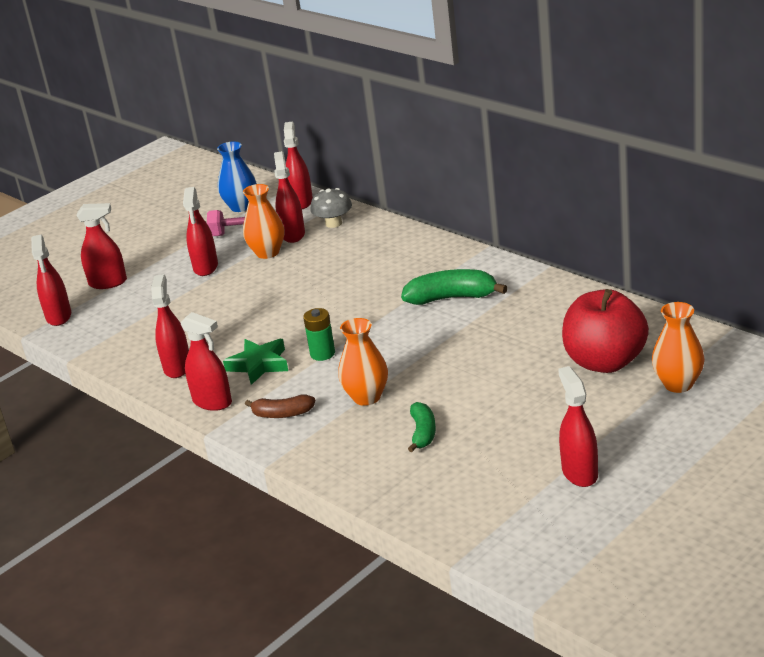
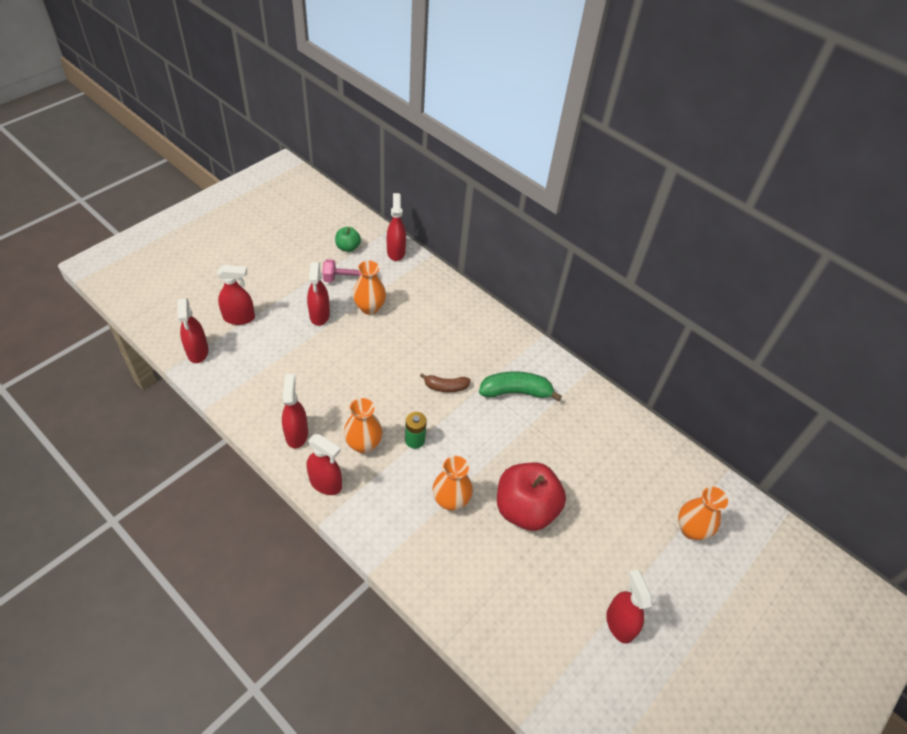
camera: 10 degrees left, 20 degrees up
blue vase [217,141,257,212] -> green apple [335,227,361,252]
green star [223,339,288,385] -> orange vase [344,398,382,453]
brown banana [245,395,316,418] -> brown banana moved to [420,373,471,392]
red spray bottle [274,151,305,243] -> none
grey mushroom [310,188,352,228] -> none
green banana [408,402,436,452] -> none
red apple [562,289,649,373] -> red apple moved to [497,463,566,531]

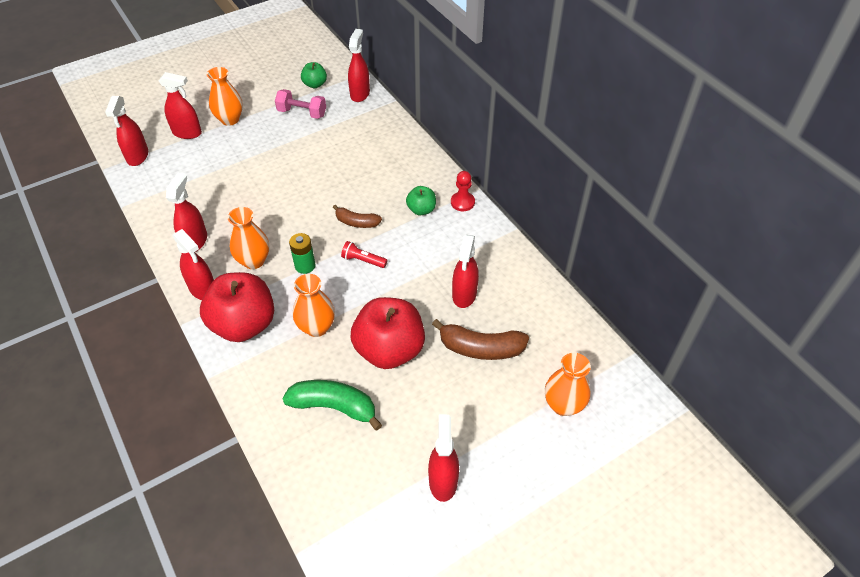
camera: 20 degrees right, 0 degrees up
red spray bottle [307,262,330,326] -> red spray bottle moved to [452,235,479,308]
orange vase [353,260,386,315] -> orange vase moved to [207,67,243,126]
green banana [479,371,562,401] -> green banana moved to [282,380,382,431]
none -> red apple [200,272,274,342]
none -> red flashlight [341,241,387,268]
none -> green apple [406,186,436,216]
none -> brown banana [432,319,529,360]
none -> red pawn [451,171,475,211]

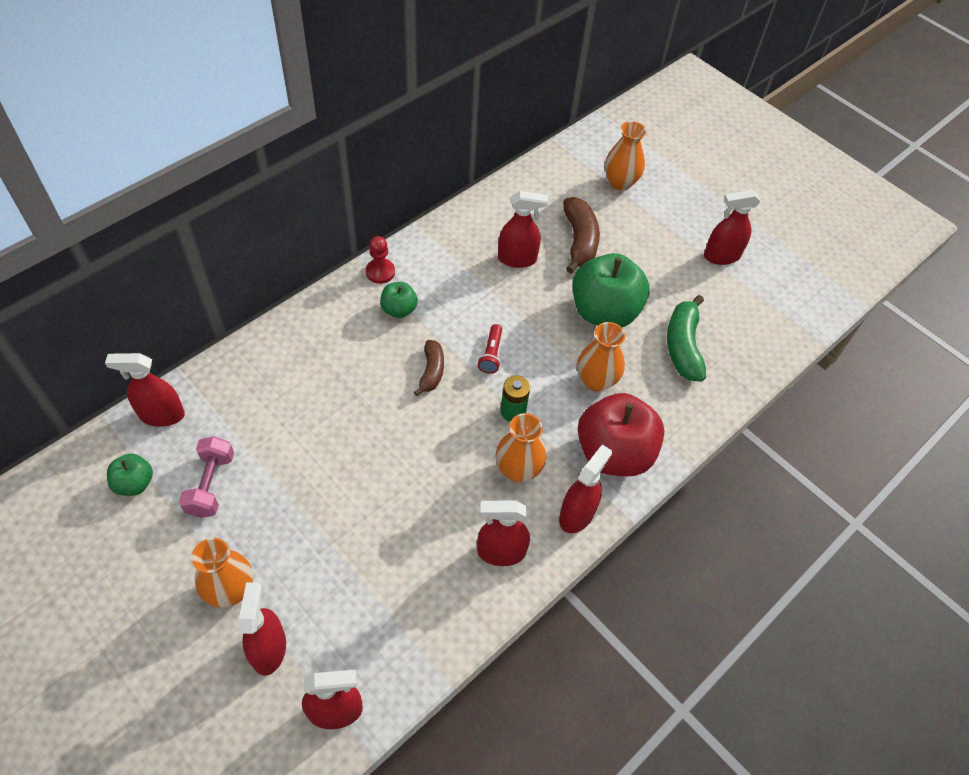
camera: 105 degrees left, 5 degrees up
red apple [351,297,425,369] -> green apple [573,253,650,327]

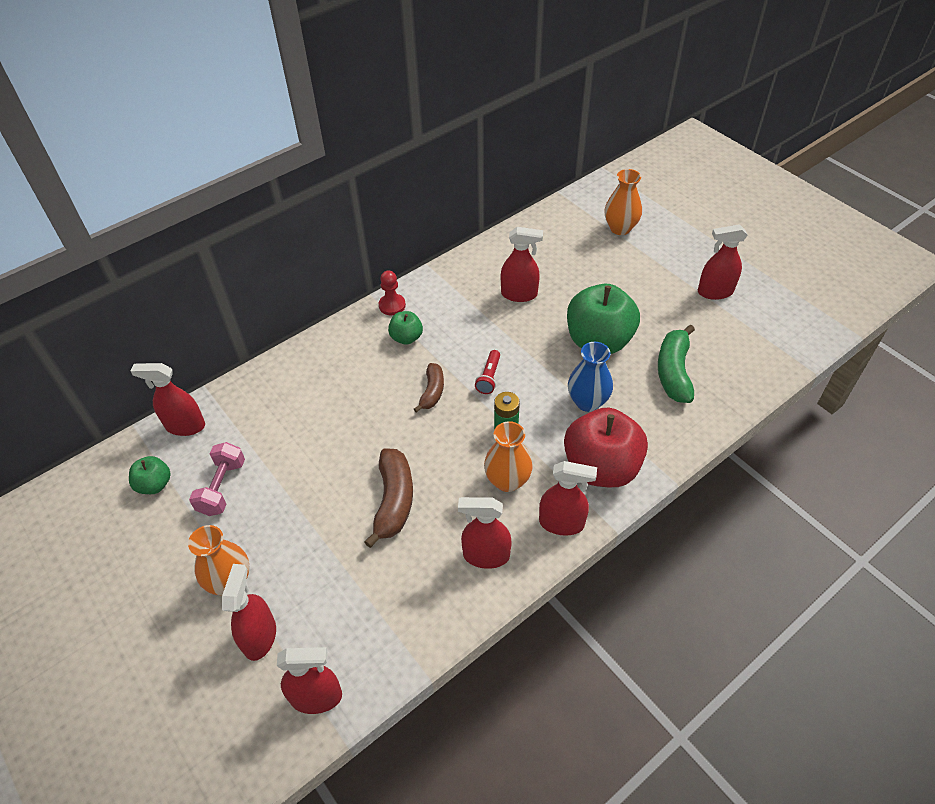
camera: 10 degrees right, 5 degrees down
red spray bottle [559,445,612,533] -> red spray bottle turned 60 degrees clockwise [539,461,597,536]
brown banana [563,197,600,274] -> brown banana moved to [364,448,413,548]
orange vase [577,322,625,392] -> blue vase [568,342,613,412]

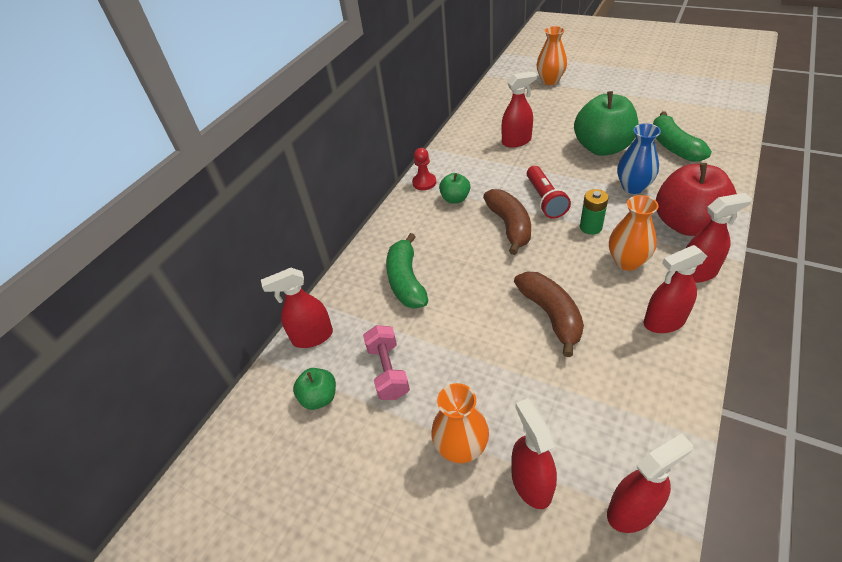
camera: 20 degrees left, 5 degrees down
brown banana [414,363,444,413] -> brown banana [483,189,531,255], size x1.61
red flashlight [475,350,500,394] -> red flashlight [527,166,571,219], size x1.56
red spray bottle [698,224,748,300] -> none
none -> green banana [386,233,428,309]

